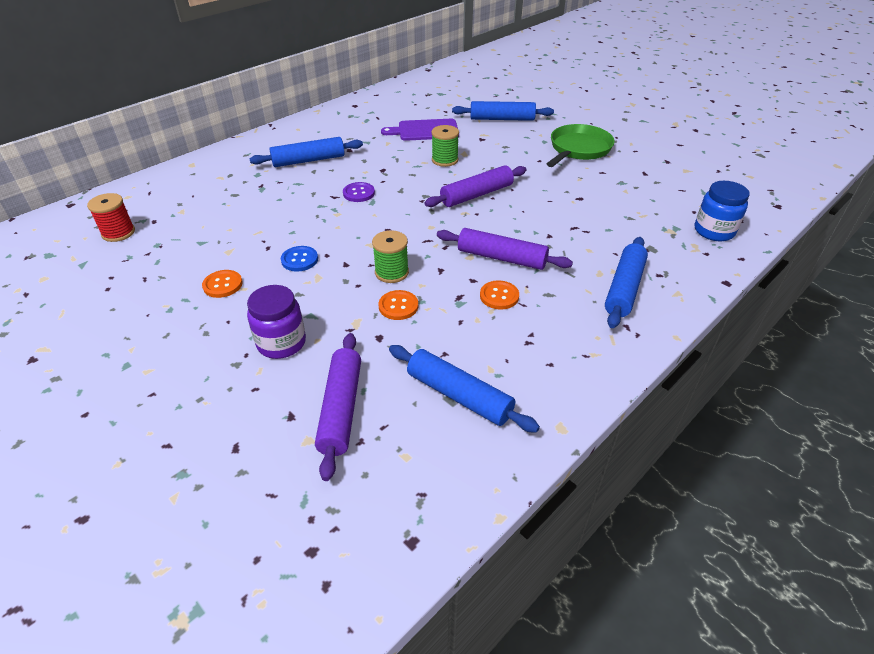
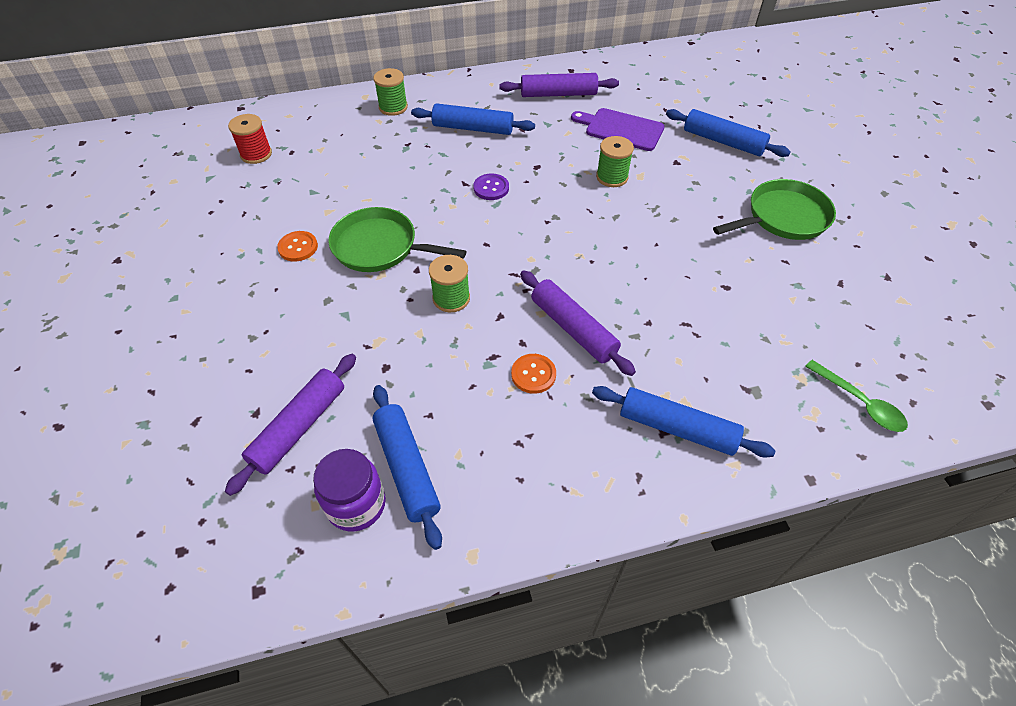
camera: 30 degrees right, 10 degrees up
purple jar [247,285,306,359] -> purple jar moved to [313,449,386,531]
blue button [281,246,318,272] -> green pan [328,207,466,272]
orange button [379,290,418,320] -> none
purple rolling pin [424,165,527,207] -> purple rolling pin moved to [499,73,619,97]
blue rolling pin [605,237,648,328] -> blue rolling pin turned 60 degrees clockwise [592,386,775,458]
blue jar [695,181,750,241] -> green spoon [805,360,908,432]
none -> green spool [373,68,408,116]

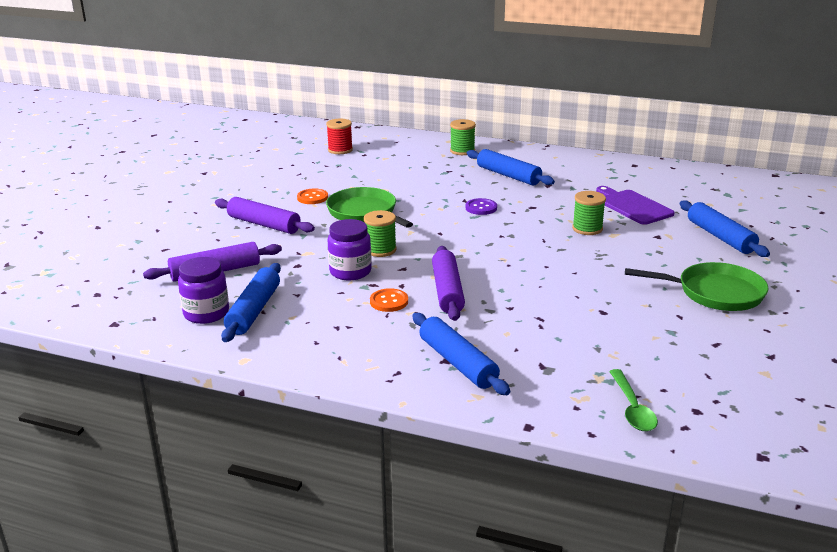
camera: 35 degrees right, 25 degrees down
purple rolling pin [499,73,619,97] -> purple rolling pin moved to [215,197,315,234]
none -> purple jar [328,219,372,280]

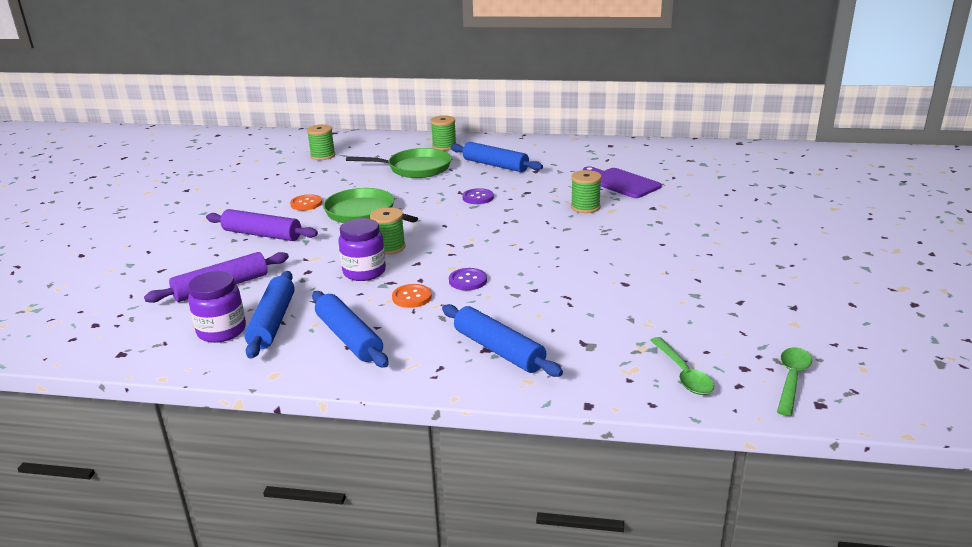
camera: 10 degrees left, 0 degrees up
red spool [326,119,353,154] -> green spool [307,124,335,160]
purple rolling pin [432,246,465,321] -> purple button [449,268,487,290]
green pan [625,262,769,311] -> green pan moved to [346,148,451,178]
blue rolling pin [680,200,770,257] -> blue rolling pin moved to [312,291,389,368]
none -> green spoon [777,347,812,416]

